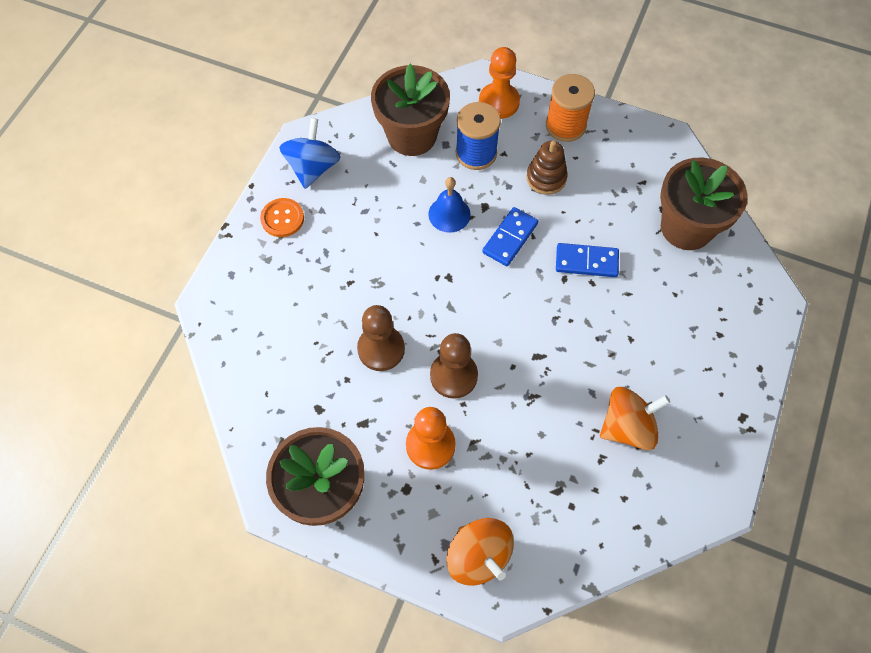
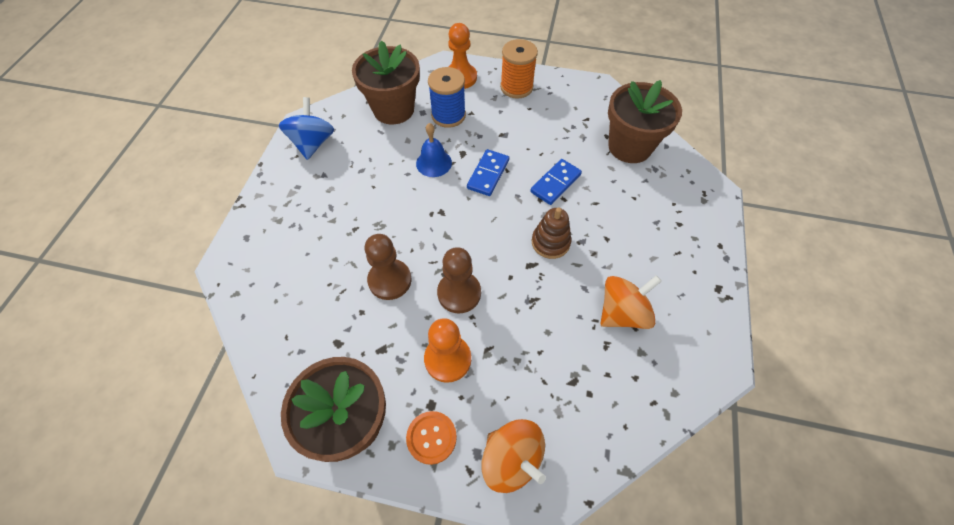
camera: 10 degrees left, 5 degrees down
orange button [260,198,304,237] -> orange button moved to [406,411,457,465]
brown stacking toy [526,140,568,195] -> brown stacking toy moved to [532,208,571,259]
blue domino [556,243,619,277] -> blue domino turned 45 degrees counterclockwise [530,159,582,205]

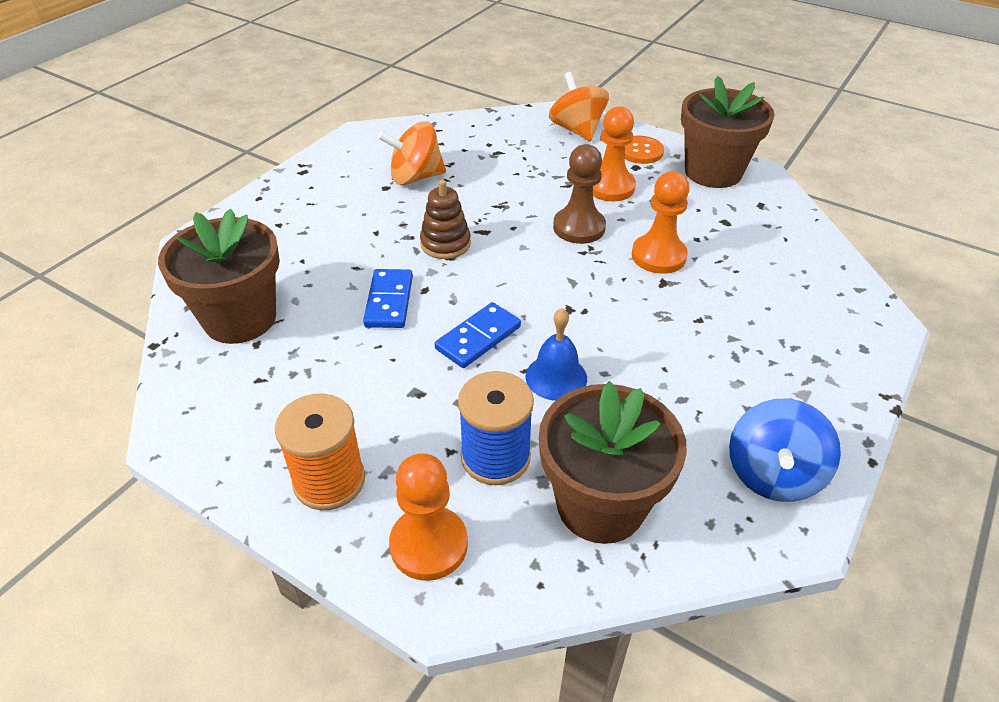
camera: 160 degrees left, 15 degrees down
brown pawn [365,234,412,300] -> orange pawn [632,171,690,274]
blue domino [530,159,582,205] -> blue domino turned 60 degrees counterclockwise [363,269,413,328]

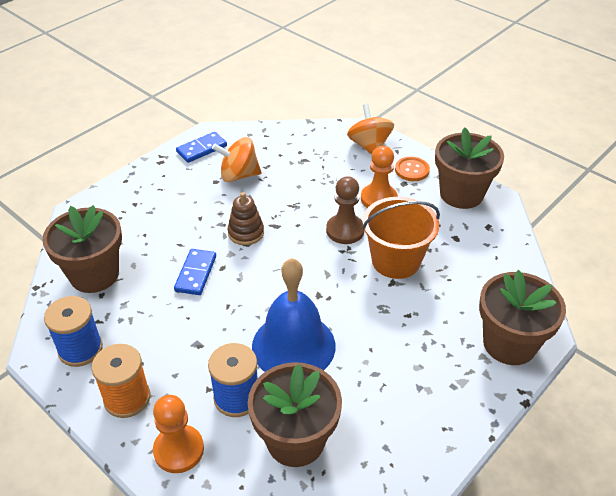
camera: 10 degrees right, 0 degrees up
blue domino [435,302,521,368] -> blue domino moved to [176,132,227,163]
blue bell [525,308,587,401] -> blue bell [252,258,336,372], size x1.96
orange pawn [632,171,690,274] -> orange bucket [362,197,440,279]
blue spinning top [729,398,841,502] -> none
none -> blue spool [44,296,103,367]
none -> brown flower pot [479,270,566,365]

